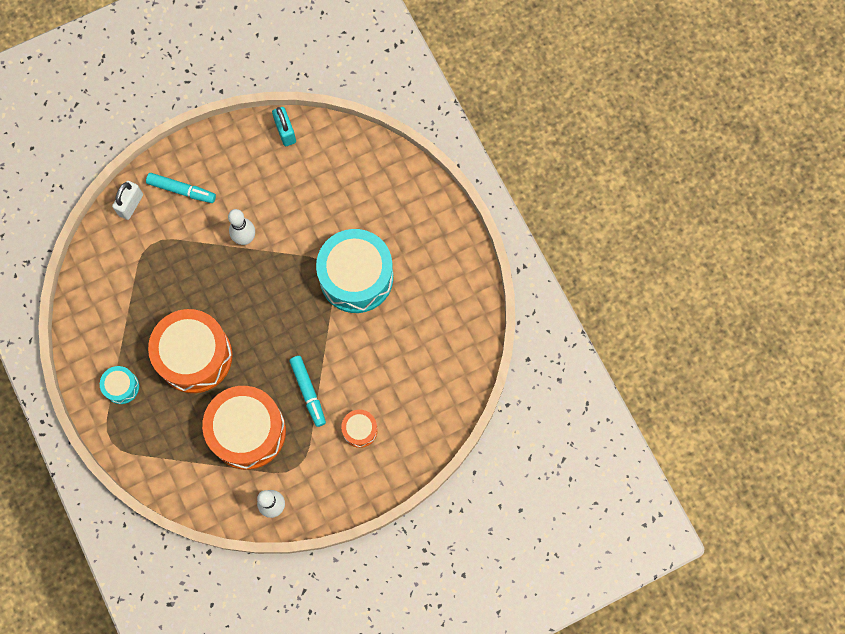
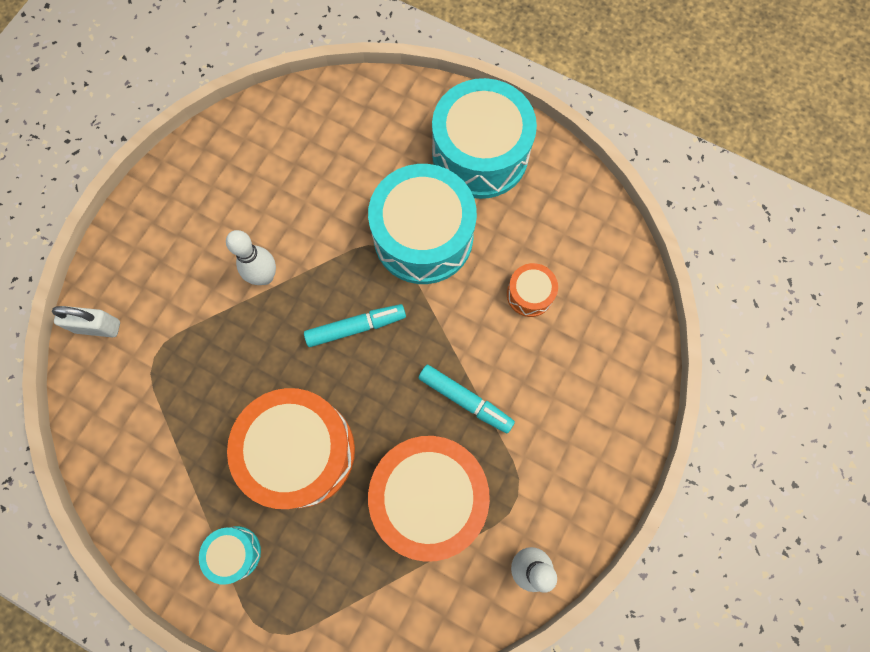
camera: 35 degrees left, 0 degrees up
white padlock [112,181,143,220] -> white padlock turned 75 degrees counterclockwise [52,306,120,337]
turquoise marker [146,173,216,203] -> turquoise marker moved to [304,304,406,347]
turquoise padlock [272,107,296,146] -> none
orange drum [341,410,378,448] -> orange drum moved to [507,263,558,317]
none -> turquoise drum [432,78,537,199]

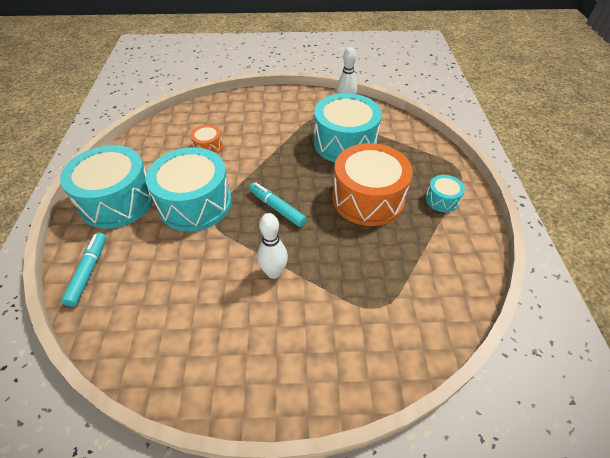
camera: 120 degrees left, 25 degrees down
white padlock [52,306,120,337] -> none
orange drum [368,436,490,562] -> turquoise drum [314,93,382,162]
turquoise marker [418,365,515,434] -> turquoise marker moved to [61,233,106,307]

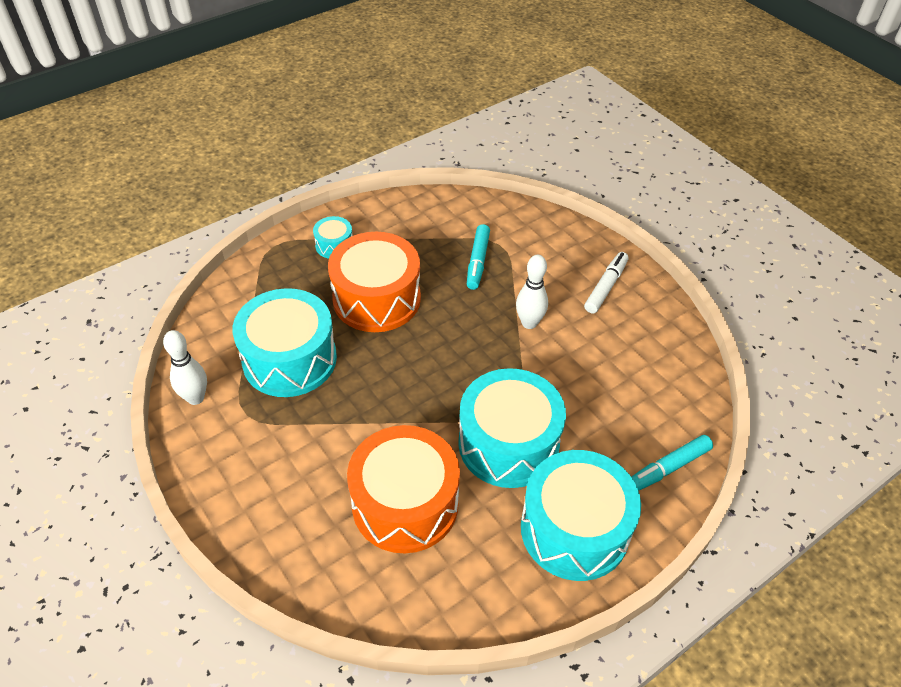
camera: 125 degrees left, 0 degrees up
orange drum [190,125,223,154] -> orange drum [347,425,460,553], size x2.18
turquoise marker [249,182,307,227] -> turquoise marker moved to [467,224,490,290]
none -> white marker [584,252,628,313]

